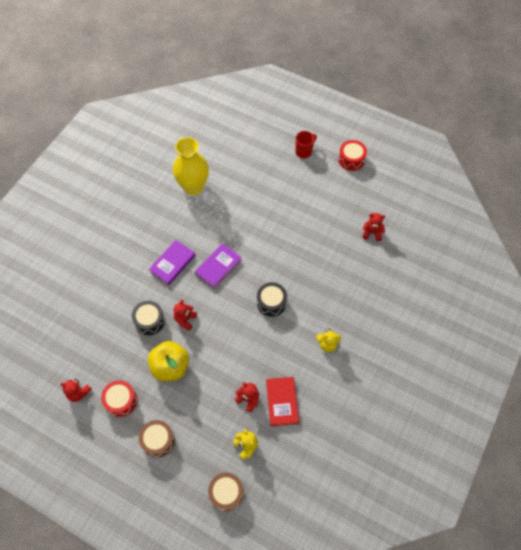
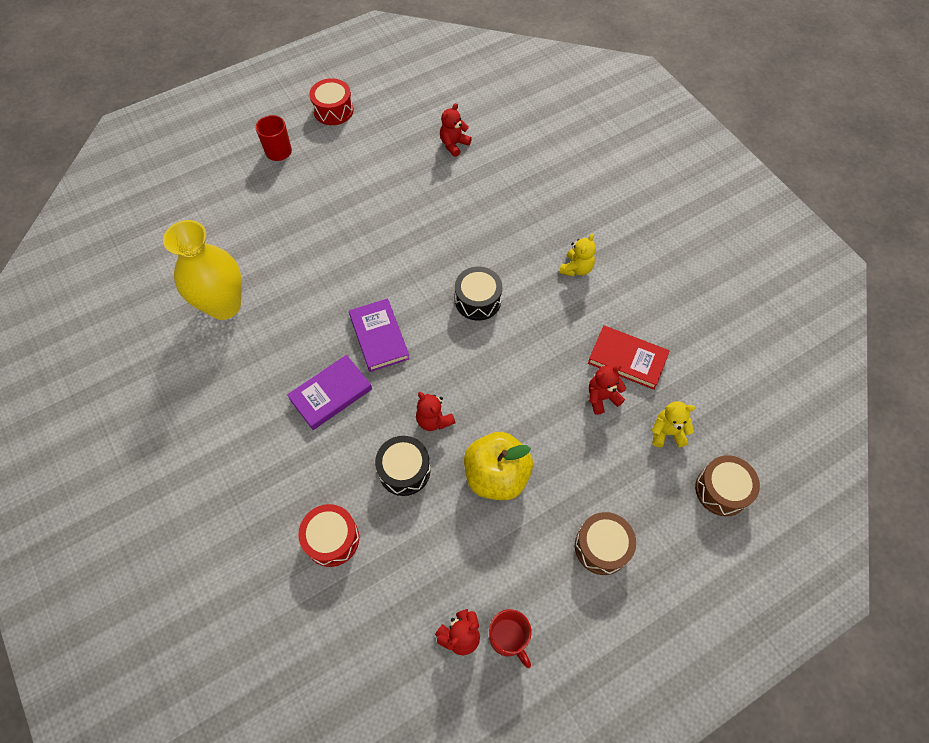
camera: 60 degrees left, 0 degrees up
red drum [101,380,137,417] -> red drum moved to [298,504,359,567]
purple book [149,240,195,285] -> purple book turned 75 degrees clockwise [287,355,372,430]
none -> red mug [489,609,532,668]

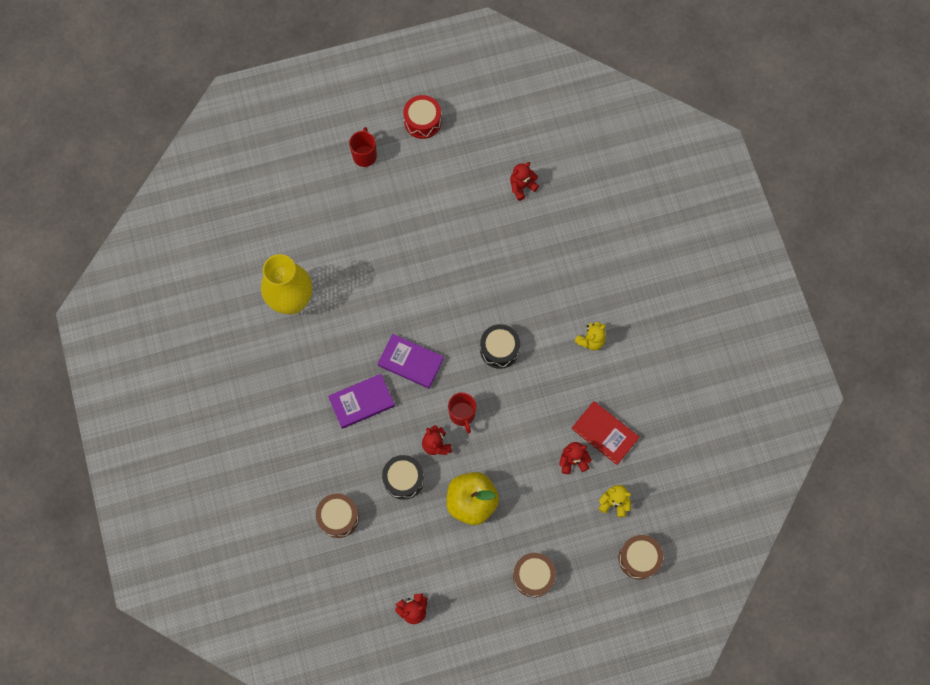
camera: 15 degrees right, 10 degrees up
red drum [298,504,359,567] -> brown drum [316,493,359,538]
purple book [349,298,410,372] -> purple book turned 60 degrees counterclockwise [378,334,444,389]
red mug [489,609,532,668] -> red mug moved to [448,392,476,433]

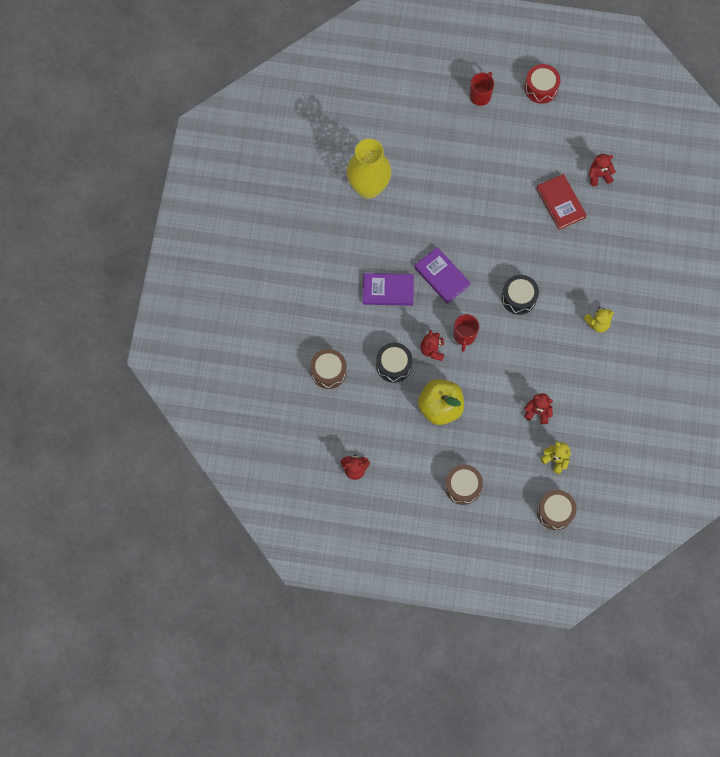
camera: 25 degrees right, 0 degrees up
red book [572,401,639,465] -> red book moved to [536,174,586,230]

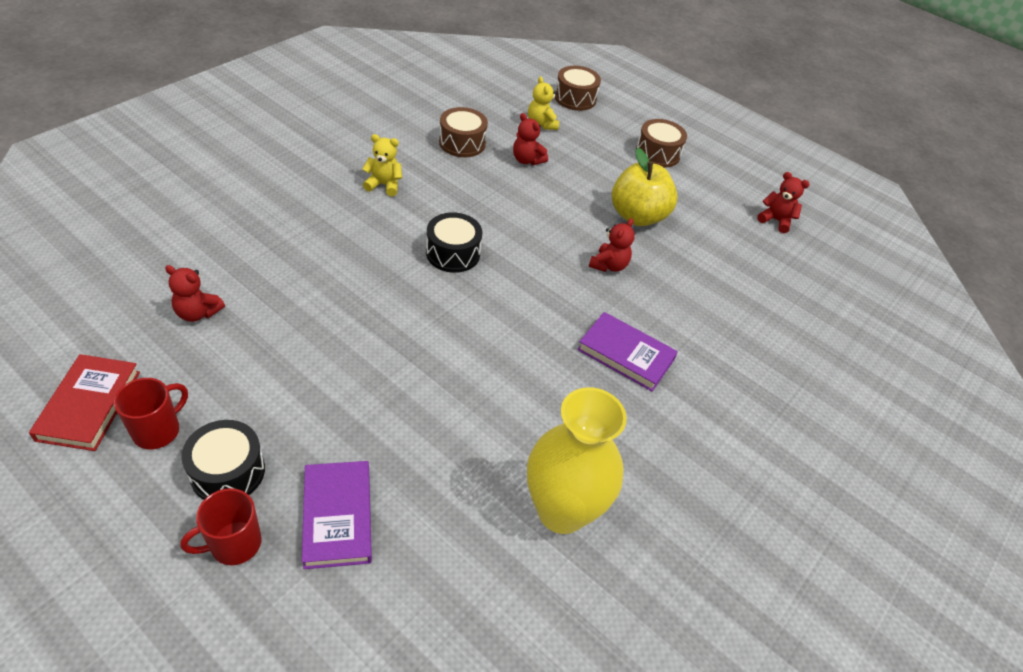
camera: 155 degrees left, 25 degrees down
brown drum [310,349,347,389] -> brown drum moved to [439,107,488,157]
black drum [376,343,412,383] -> black drum moved to [181,420,265,500]
purple book [414,247,470,304] -> purple book moved to [302,461,372,569]
red mug [454,314,479,352] -> red mug moved to [114,378,188,449]
red drum [524,64,561,104] -> none
red book [536,174,586,230] -> red book moved to [29,354,140,451]

